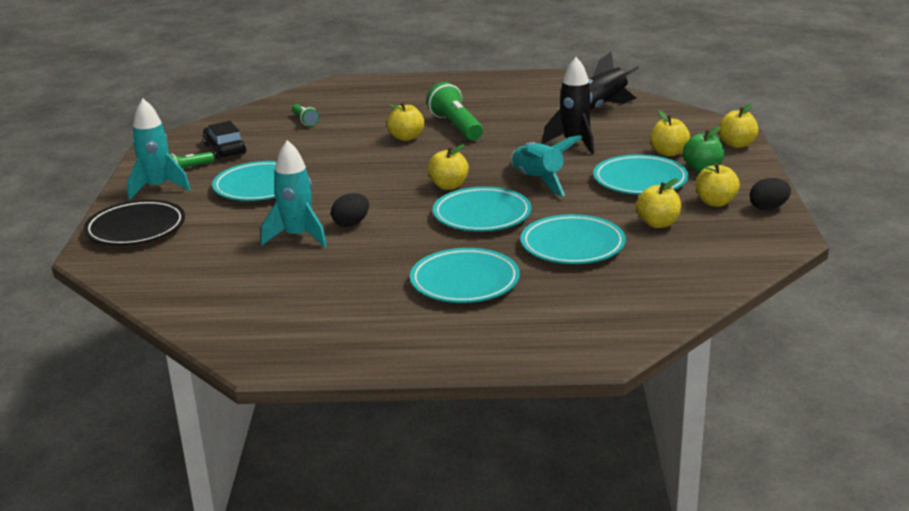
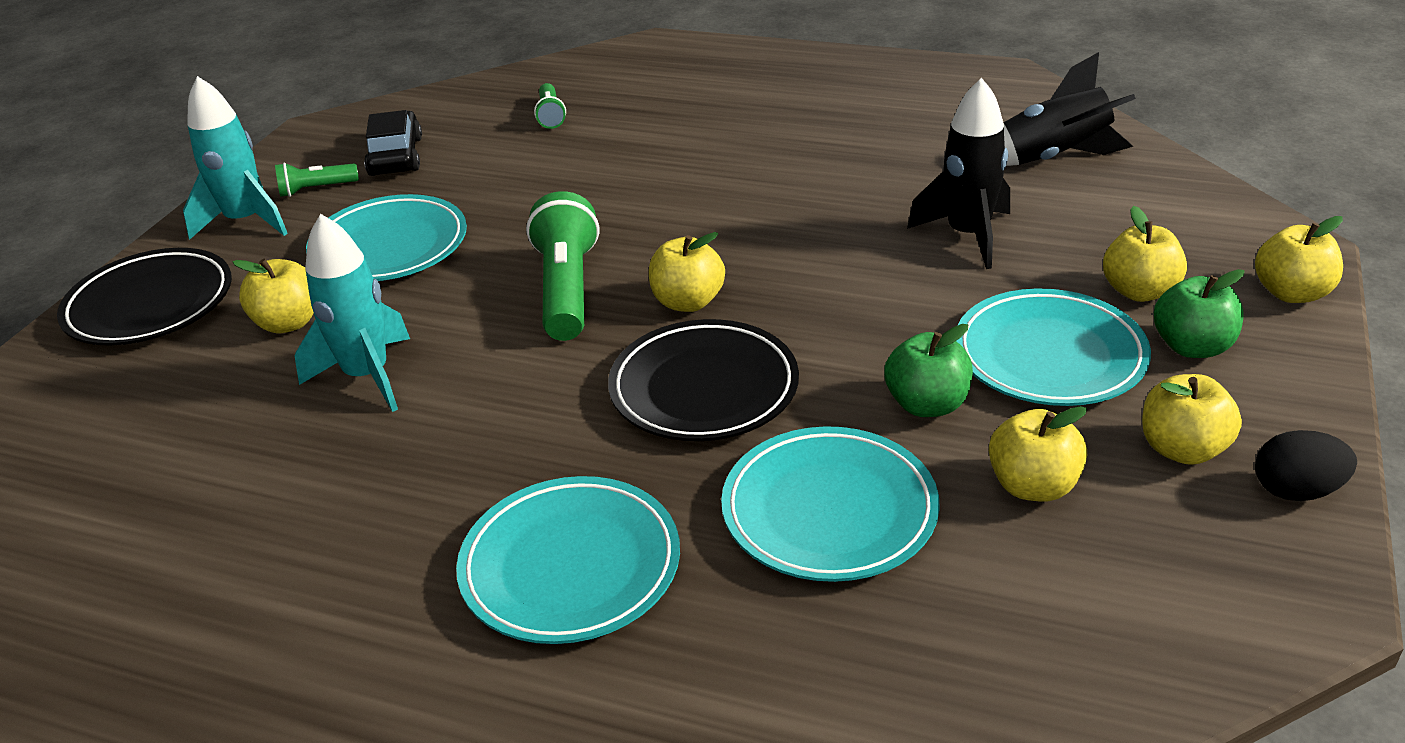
camera: 20 degrees right, 10 degrees up
black egg [331,193,369,227] -> none
yellow apple [387,102,425,141] -> yellow apple moved to [233,259,314,333]
green flashlight [426,82,483,140] -> green flashlight moved to [526,191,599,341]
turquoise plate [433,187,532,231] -> black plate [608,319,799,441]
turquoise rocket [510,135,583,196] -> none
none -> green apple [884,324,973,417]

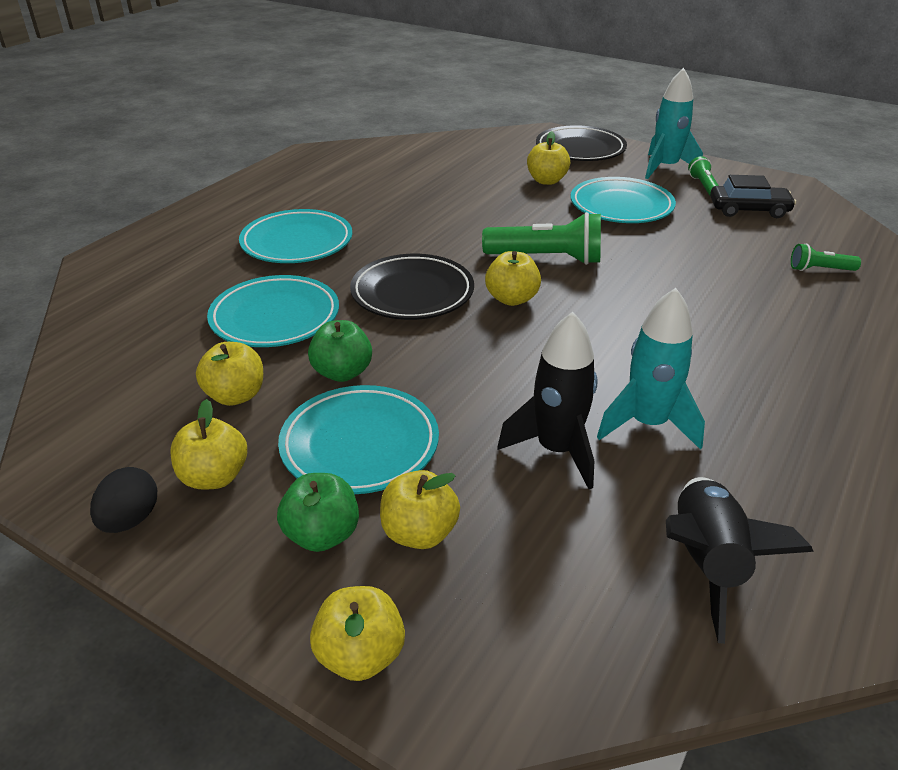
camera: 100 degrees right, 0 degrees up
turquoise rocket [295,214,410,412] -> turquoise rocket moved to [597,288,705,450]

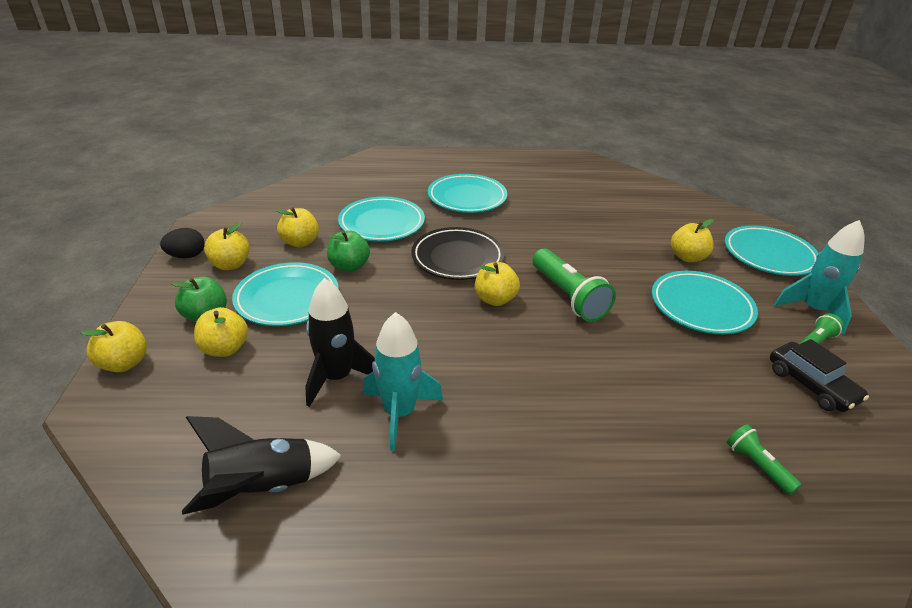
camera: 55 degrees right, 0 degrees up
black plate [536,125,627,161] -> turquoise plate [725,225,819,276]

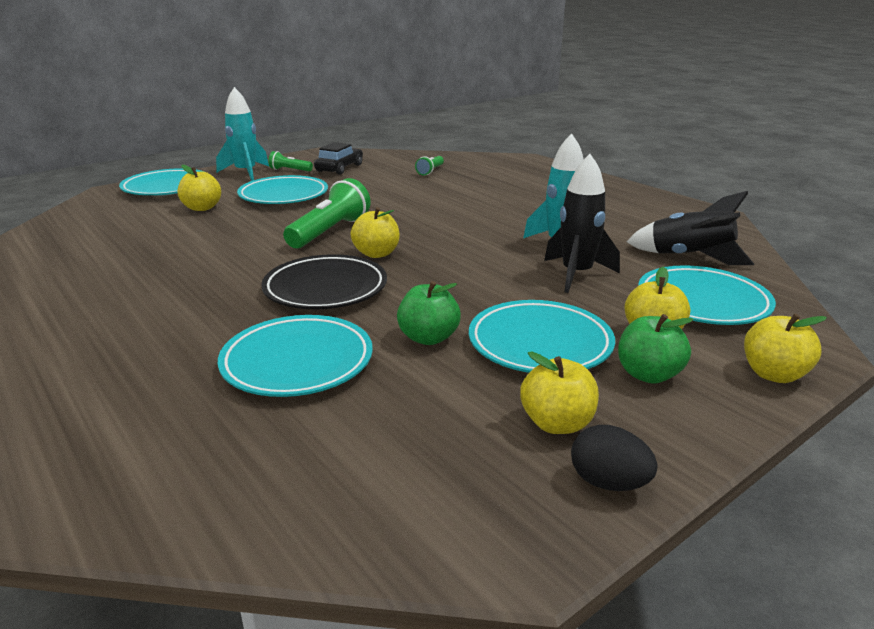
camera: 125 degrees left, 10 degrees down
yellow apple [277,207,319,248] -> none
turquoise plate [428,174,507,213] -> turquoise plate moved to [638,265,776,325]

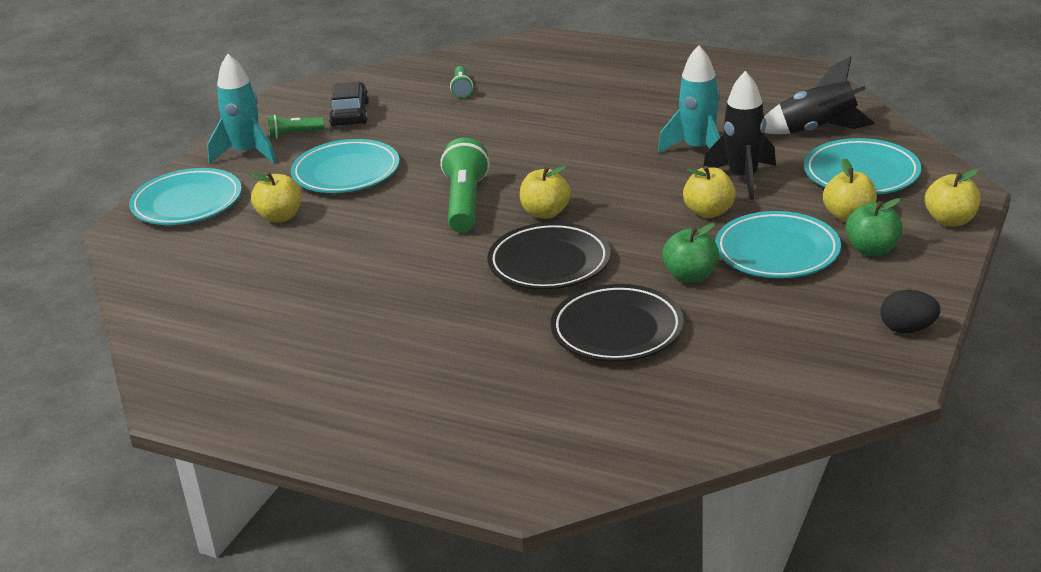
camera: 25 degrees left, 5 degrees up
turquoise plate [218,315,373,397] -> black plate [551,284,684,362]
yellow apple [520,351,599,434] -> yellow apple moved to [683,166,736,218]

